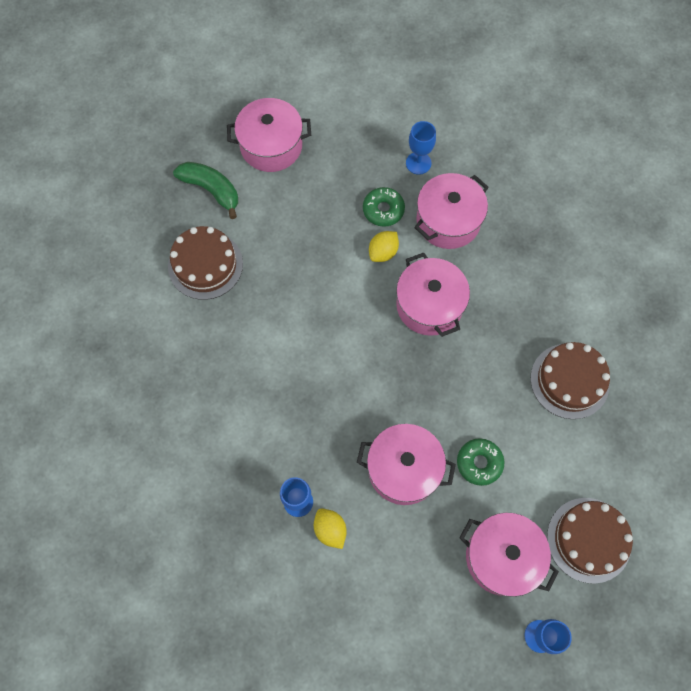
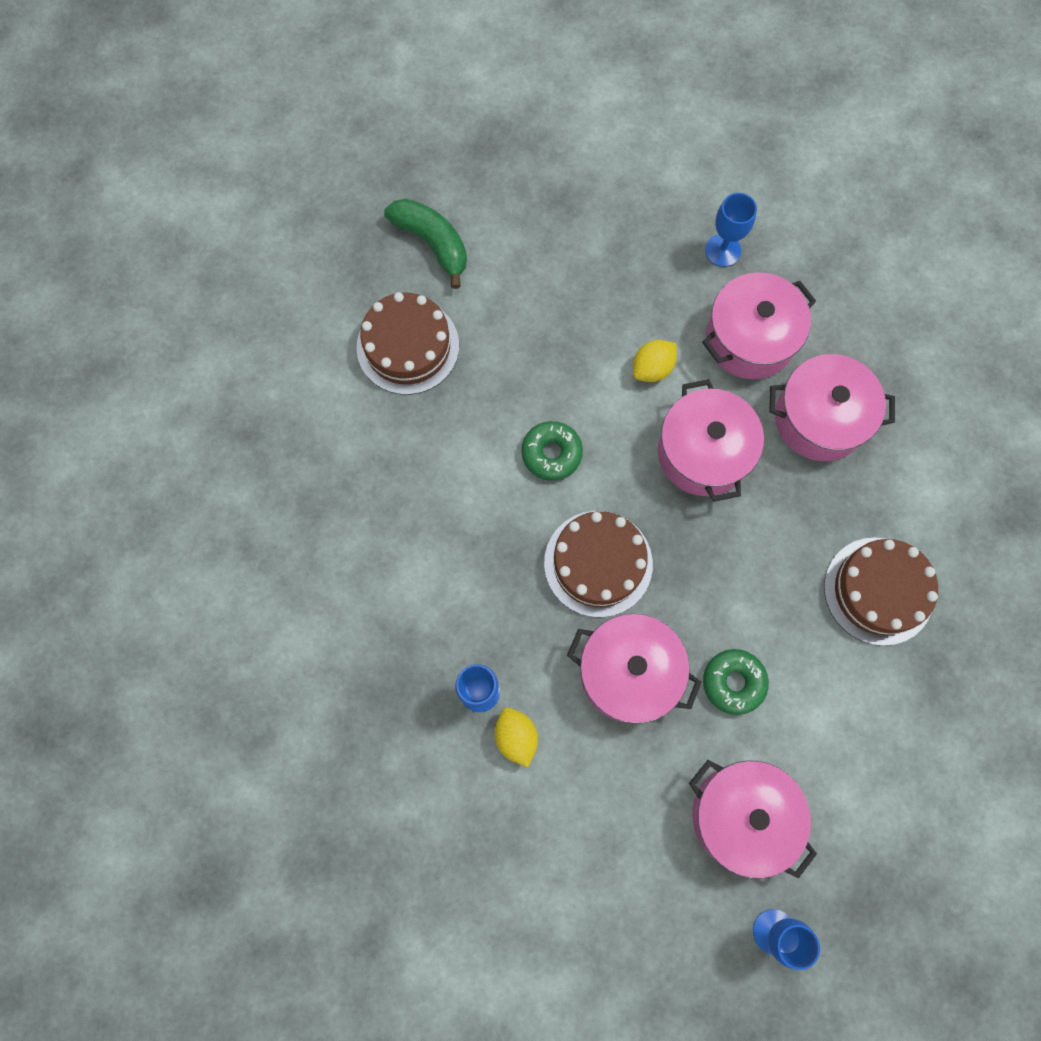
camera: 10 degrees right, 5 degrees up
pink pot [227,98,311,172] -> pink pot moved to [769,354,895,461]
green donut [363,187,405,227] -> green donut moved to [522,421,583,481]
brown cake [547,498,633,584] -> brown cake moved to [544,511,653,617]

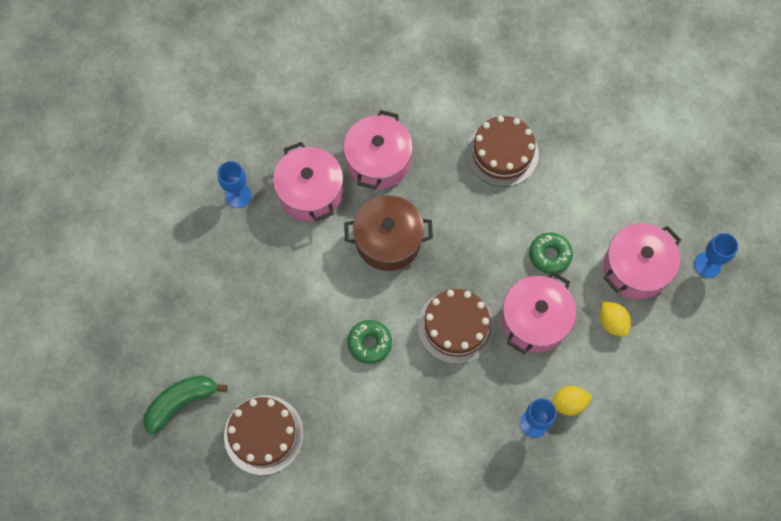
camera: 80 degrees left, 5 degrees down
yellow lemon [633,340,677,382] -> yellow lemon moved to [600,301,631,337]
pink pot [658,379,764,502] -> brown pot [344,195,433,271]

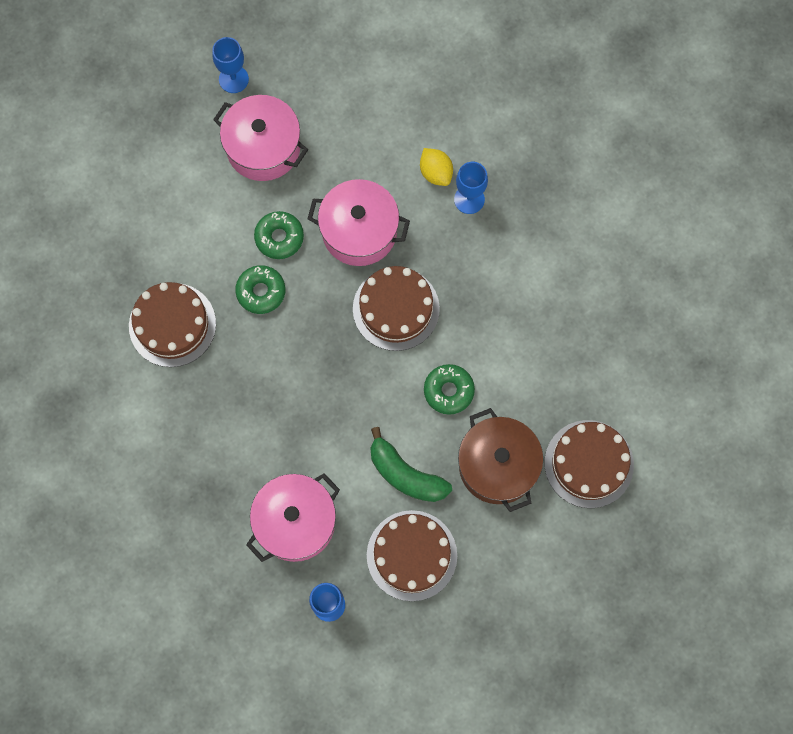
camera: 110 degrees left, 5 degrees up
green banana [143,375,228,435] -> green banana moved to [371,427,452,502]
pink pot [343,110,413,190] -> none
brown pot [344,195,433,271] -> brown pot moved to [458,408,543,512]
yellow lemon [600,301,631,337] -> none
none -> green donut [235,265,285,314]
none -> brown cake [367,510,457,601]

